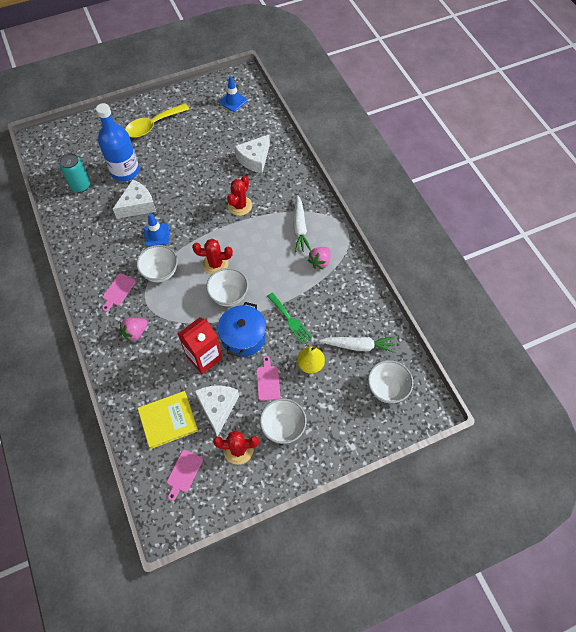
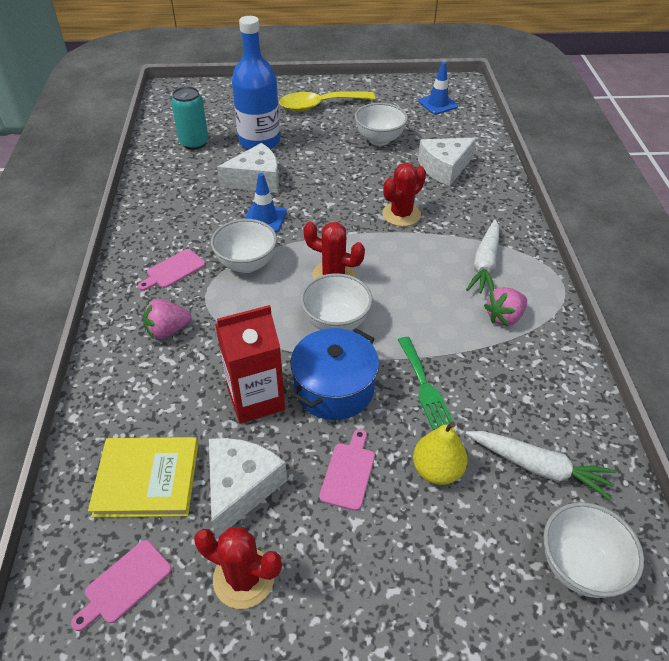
camera: 20 degrees right, 15 degrees down
white bowl [260,398,307,444] -> white bowl moved to [355,103,408,146]

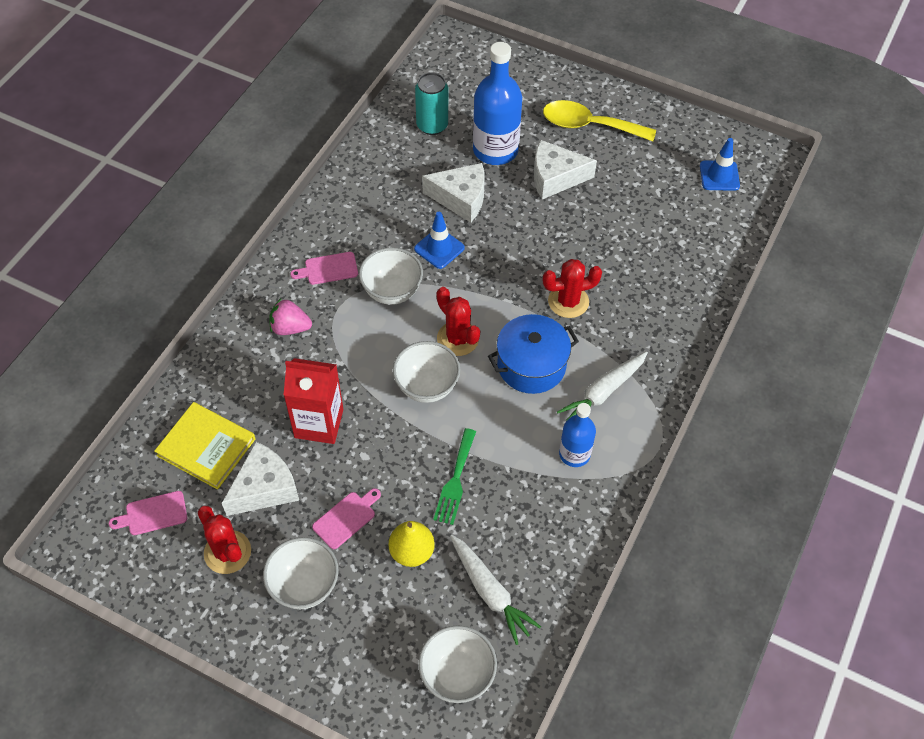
camera: 30 degrees right, 10 degrees up
blue pot [291,328,379,420] -> blue pot moved to [488,314,579,394]
white bowl [355,103,408,146] -> white bowl moved to [263,537,339,609]
white cheese [418,138,476,186] -> white cheese moved to [534,140,597,199]
pink strawberry [484,287,527,326] -> blue bottle [559,403,596,467]

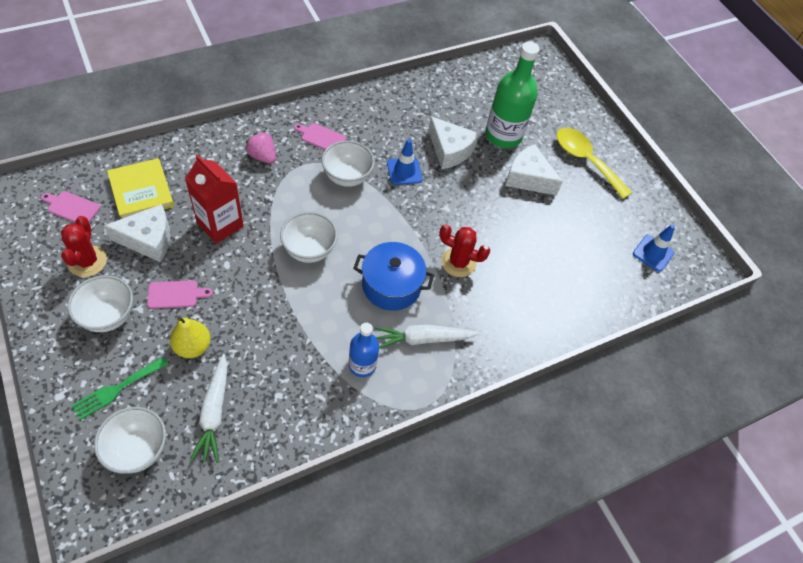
camera: 30 degrees right, 0 degrees up
turquoise can [415,72,448,135] -> none
green fork [433,428,476,525] -> green fork moved to [71,357,169,420]
red cactus [436,287,480,356] -> none
blue bottle [473,42,522,165] -> green bottle [485,42,540,148]

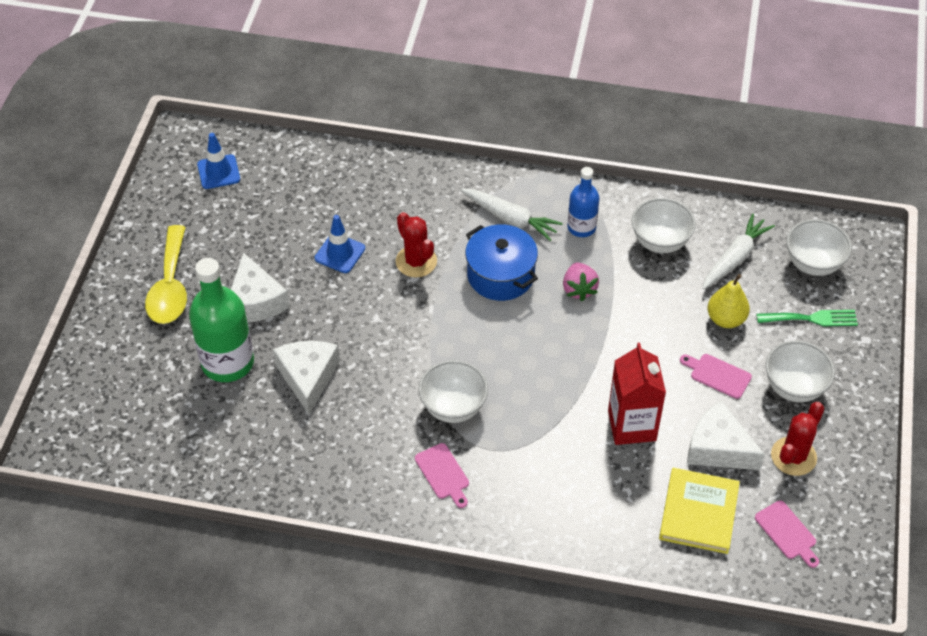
camera: 135 degrees left, 5 degrees down
pink strawberry [245,131,276,164] -> pink strawberry moved to [563,262,599,301]
white bowl [280,212,338,263] -> white bowl moved to [632,198,696,253]
blue traffic cone [387,139,423,185] -> blue traffic cone moved to [315,215,365,273]

